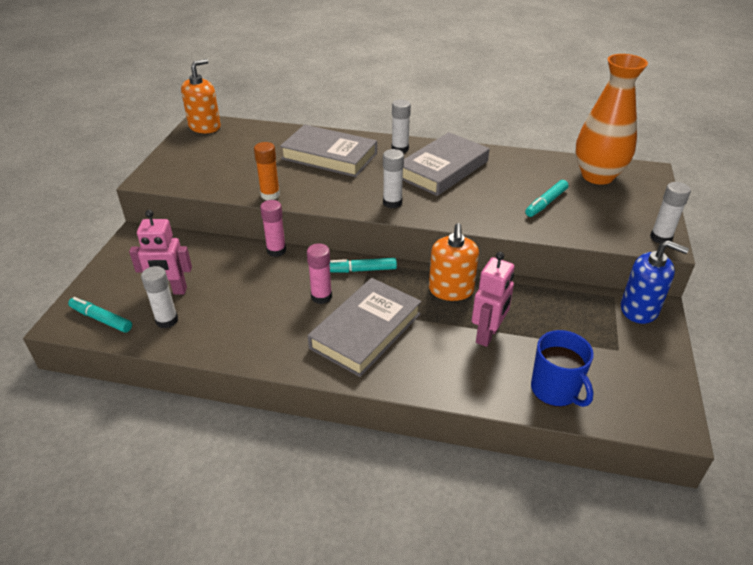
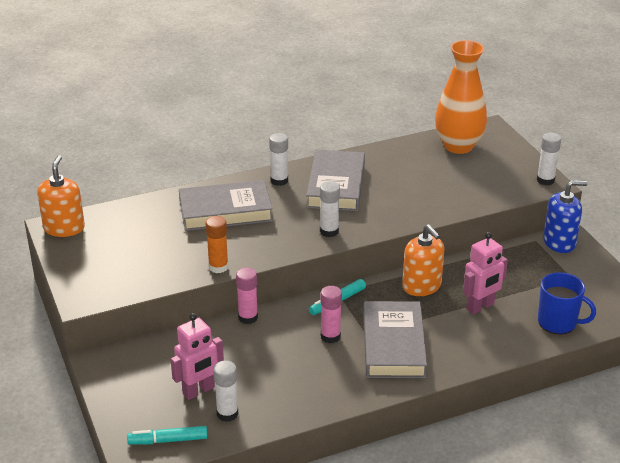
camera: 35 degrees left, 5 degrees down
pink robot [472,252,515,347] -> pink robot turned 60 degrees clockwise [463,232,508,314]
turquoise marker [525,180,568,217] -> none

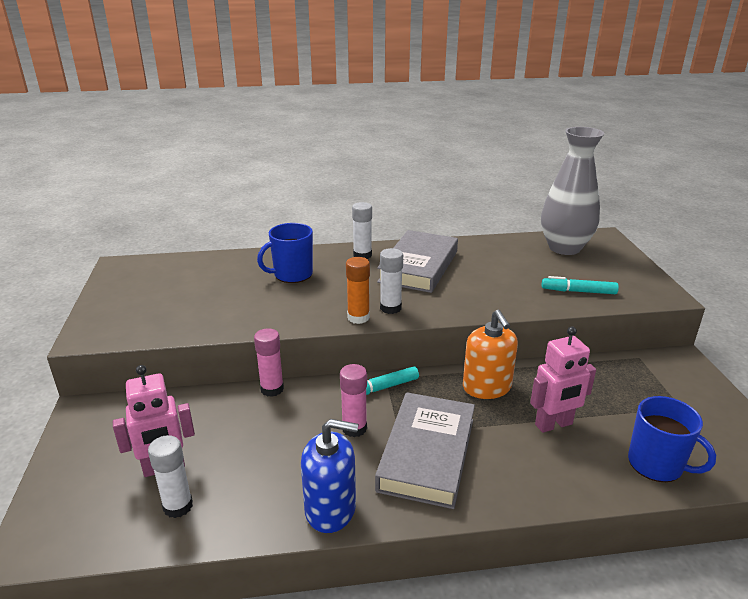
camera: 15 degrees right, 5 degrees down
orange soap dispenser [37,155,85,237] -> none
turquoise marker [127,426,208,445] -> turquoise marker moved to [542,276,619,294]
grey book [179,180,273,231] -> blue mug [257,223,313,283]
orange glue stick [205,216,228,273] -> orange glue stick moved to [346,257,370,324]
orange vase [435,40,487,154] -> grey vase [541,127,604,255]
white glue stick [537,133,561,185] -> none
blue soap dispenser [543,180,588,253] -> blue soap dispenser moved to [301,419,358,533]

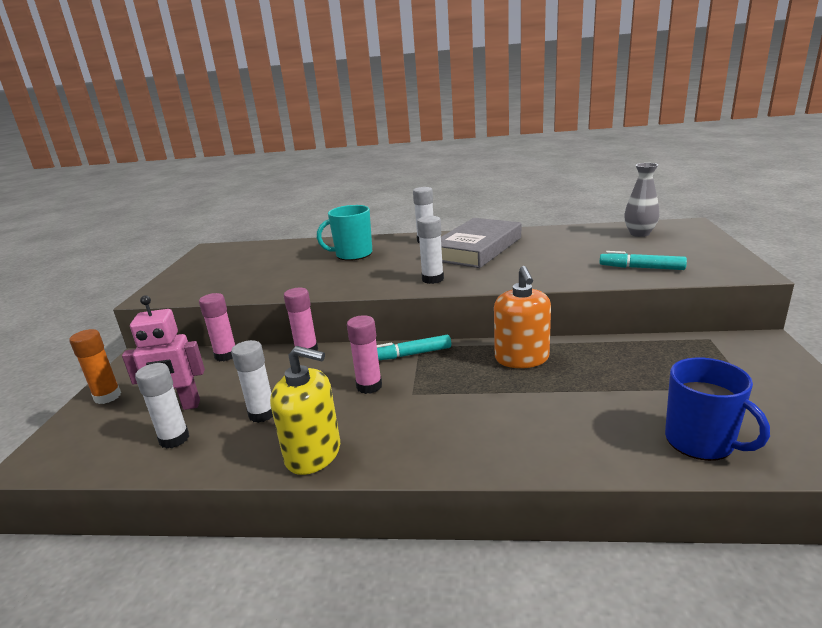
camera: 15 degrees right, 5 degrees down
blue mug [257,223,313,283] -> turquoise mug [317,205,372,261]
blue soap dispenser [301,419,358,533] -> yellow soap dispenser [270,346,340,475]
orange glue stick [346,257,370,324] -> orange glue stick moved to [69,329,121,404]
grey book [375,392,475,509] -> none
pink robot [530,327,596,433] -> none
grey vase [541,127,604,255] -> grey vase [624,163,659,237], size x0.55
none -> pink glue stick [199,293,235,361]
none -> white glue stick [231,340,273,423]

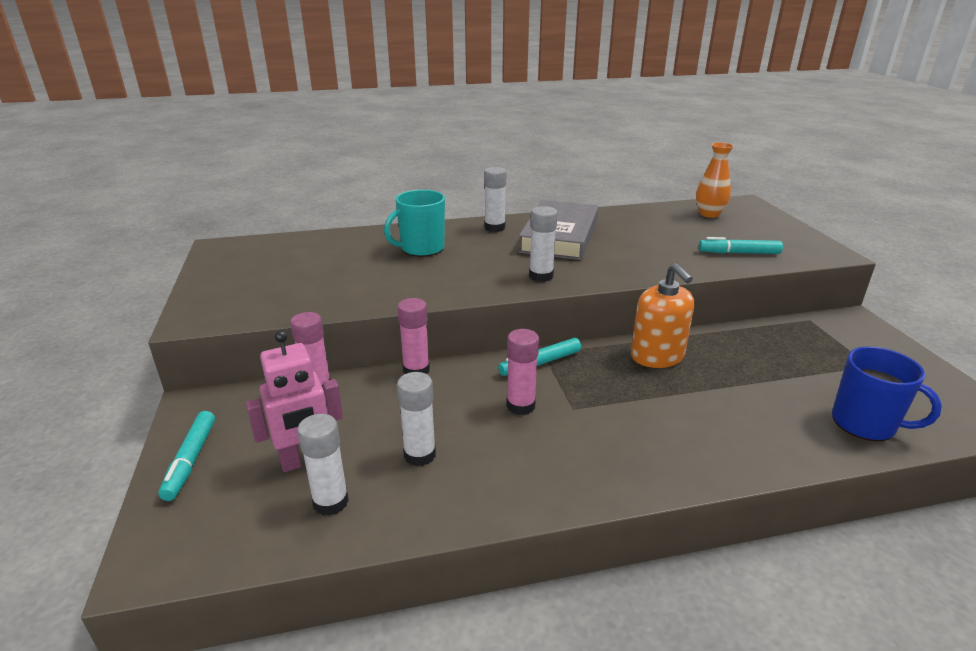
camera: 20 degrees left, 5 degrees up
orange glue stick [69,329,121,404] -> turquoise marker [158,411,215,501]
yellow soap dispenser [270,346,340,475] -> none
grey vase [624,163,659,237] -> orange vase [696,142,734,218]

